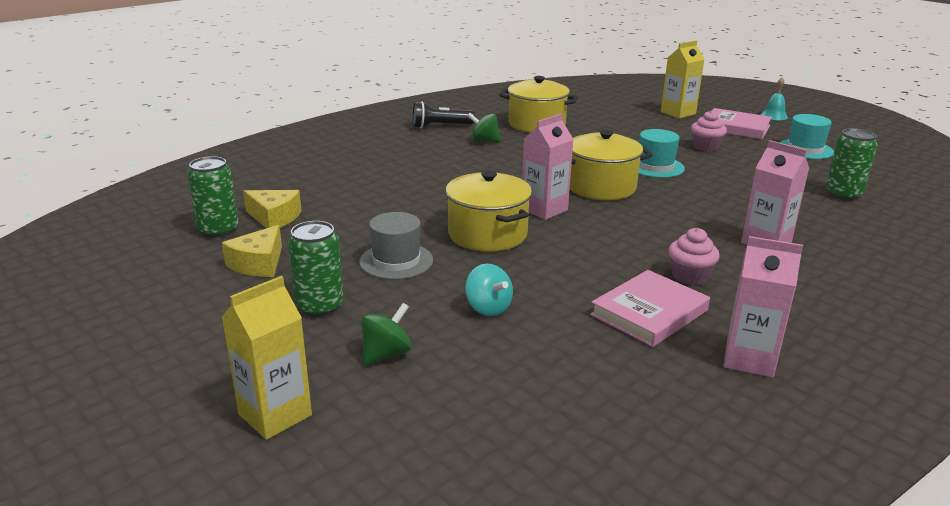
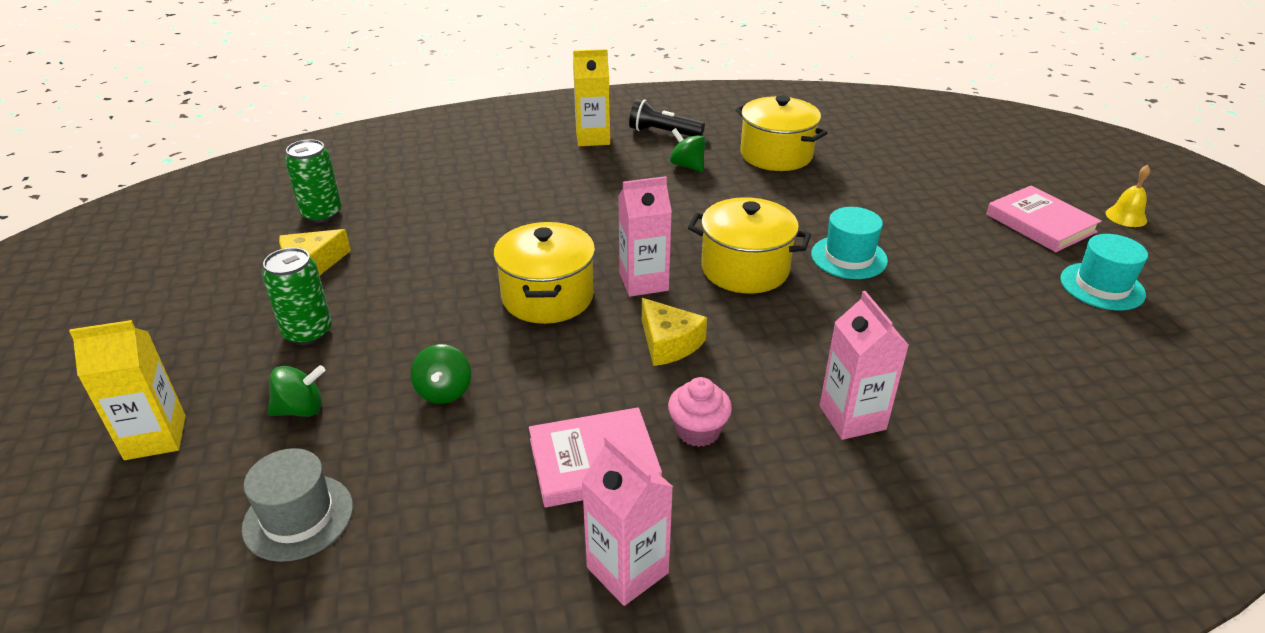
camera: 30 degrees right, 10 degrees up
yellow cheese [243,190,302,228] -> yellow cheese moved to [642,298,707,366]
grey hat [359,212,433,280] -> grey hat moved to [242,448,353,562]
turquoise spinning top [465,264,513,316] -> green spinning top [411,344,471,404]
yellow carton [661,40,705,119] -> yellow carton moved to [573,49,610,146]
pink cupcake [691,110,727,152] -> none
turquoise bell [760,77,788,120] -> yellow bell [1105,165,1150,227]
green can [826,128,877,200] -> none

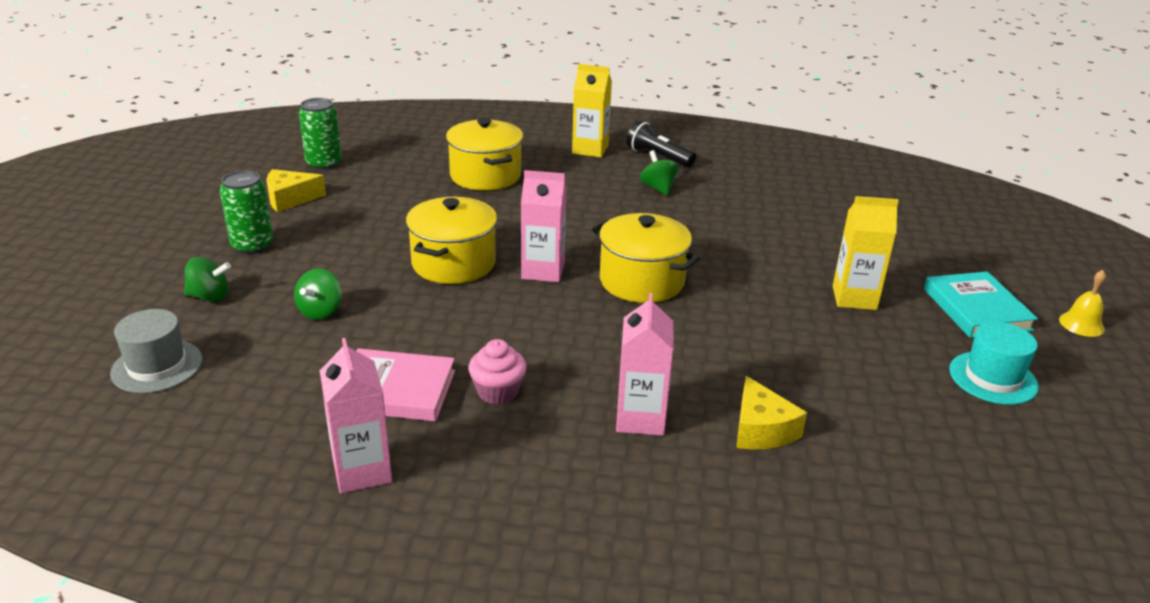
camera: 20 degrees right, 5 degrees down
yellow carton [69,320,186,460] -> yellow carton moved to [833,196,899,310]
yellow cheese [642,298,707,366] -> yellow cheese moved to [736,376,807,450]
yellow pot [735,96,827,171] -> yellow pot moved to [446,118,523,191]
turquoise hat [811,207,888,279] -> none
pink book [986,186,1102,252] -> turquoise book [924,271,1038,338]

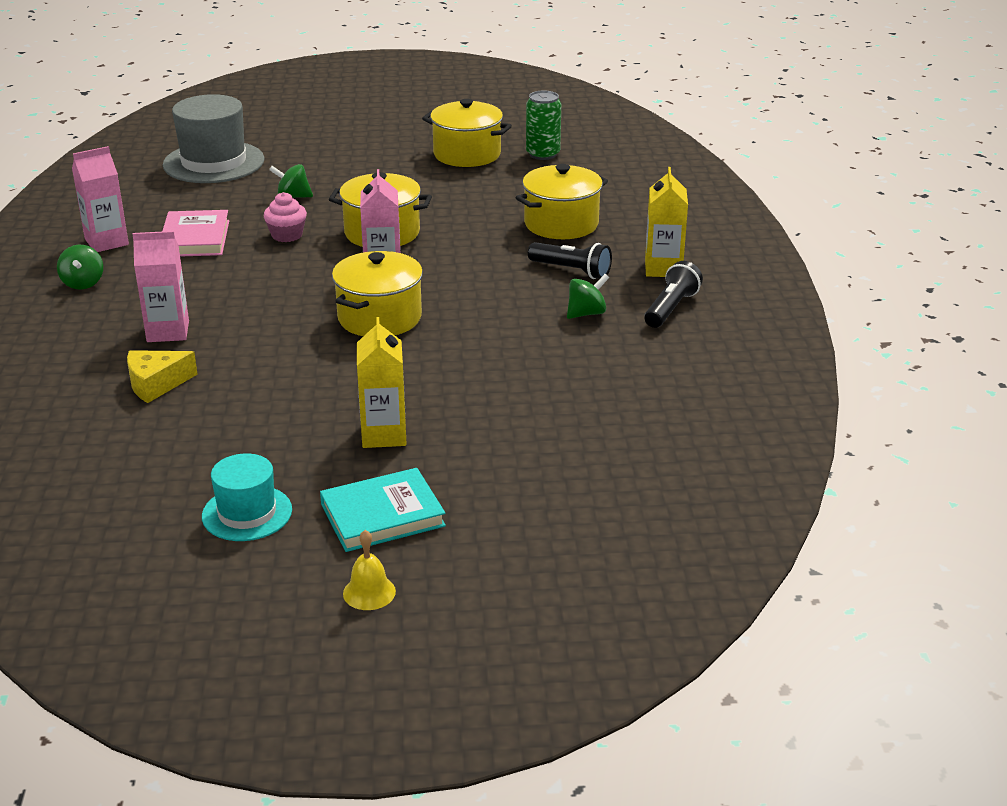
camera: 80 degrees right, 0 degrees up
grey hat [110,309,202,393] -> grey hat [163,94,265,183], size x1.69
green spinning top [184,257,231,302] -> green spinning top moved to [57,245,103,289]
green can [220,170,273,254] -> none
yellow cheese [267,169,326,212] -> yellow pot [422,99,512,167]
pink cupcake [468,339,527,404] -> pink cupcake moved to [264,192,307,242]
none -> black flashlight [528,242,612,279]

